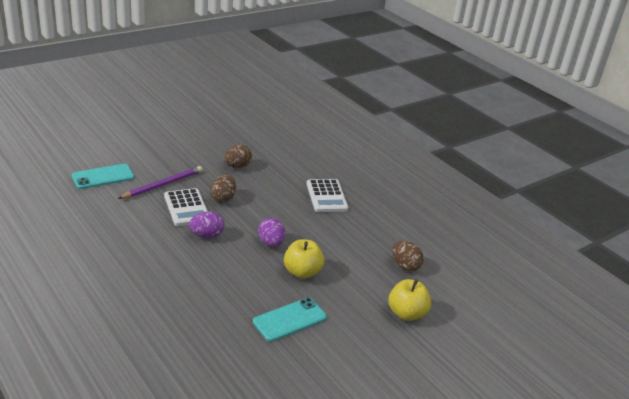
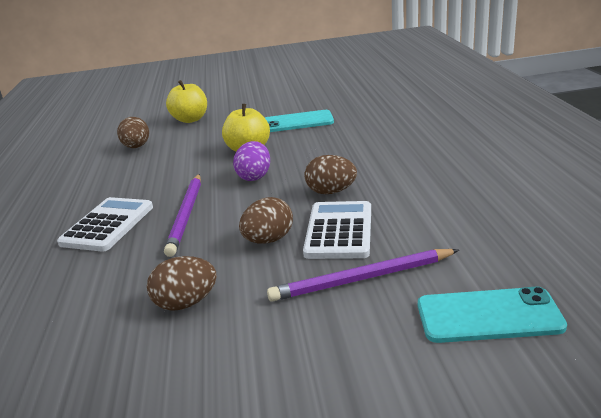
camera: 145 degrees left, 5 degrees down
purple egg [189,212,225,238] -> brown egg [305,155,357,194]
none -> purple pencil [164,174,201,257]

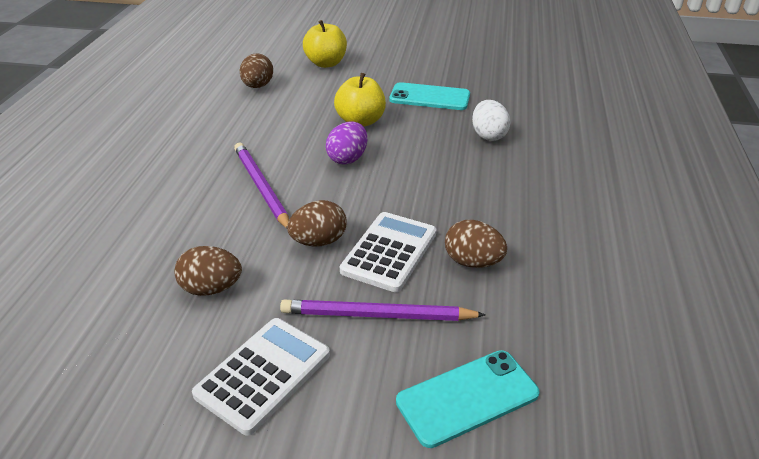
camera: 15 degrees right, 10 degrees up
white calculator [57,197,153,252] -> white calculator moved to [192,318,330,435]
purple pencil [164,174,201,257] -> purple pencil turned 135 degrees clockwise [234,143,289,229]
brown egg [305,155,357,194] -> brown egg moved to [445,220,507,268]
turquoise phone [418,287,567,343] -> turquoise phone turned 45 degrees counterclockwise [396,350,540,448]
none -> white egg [472,100,510,141]

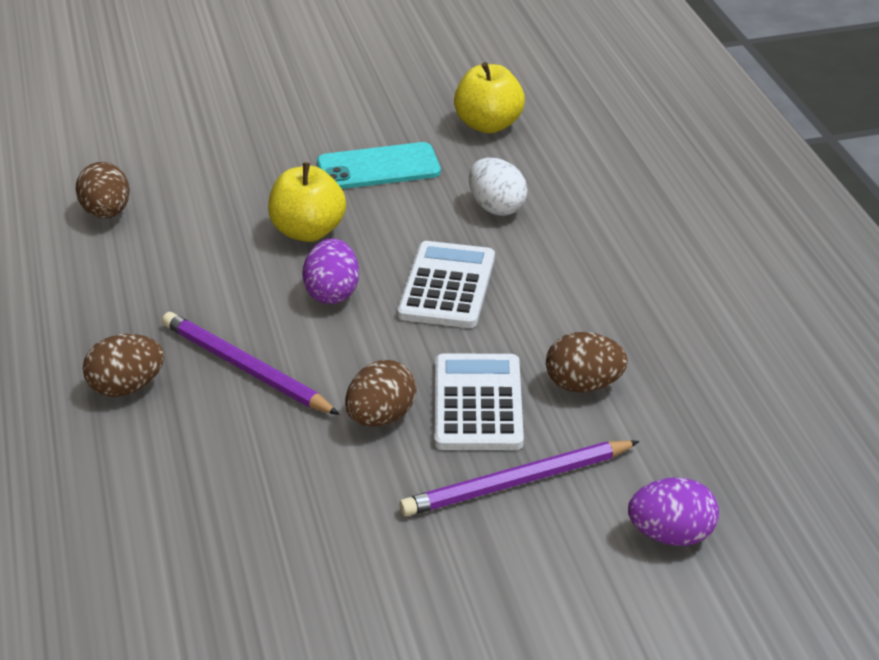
camera: 25 degrees left, 0 degrees up
brown egg [174,246,242,296] -> brown egg moved to [83,334,164,397]
white calculator [192,318,330,435] -> white calculator moved to [398,241,495,328]
yellow apple [303,20,347,68] -> yellow apple moved to [454,62,525,133]
turquoise phone [396,350,540,448] -> purple egg [628,477,719,546]

